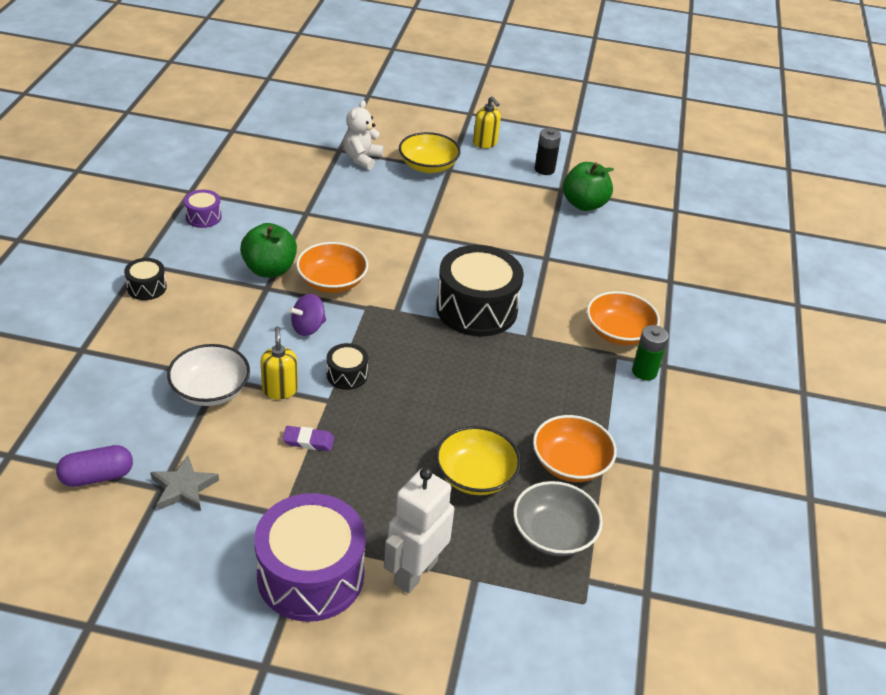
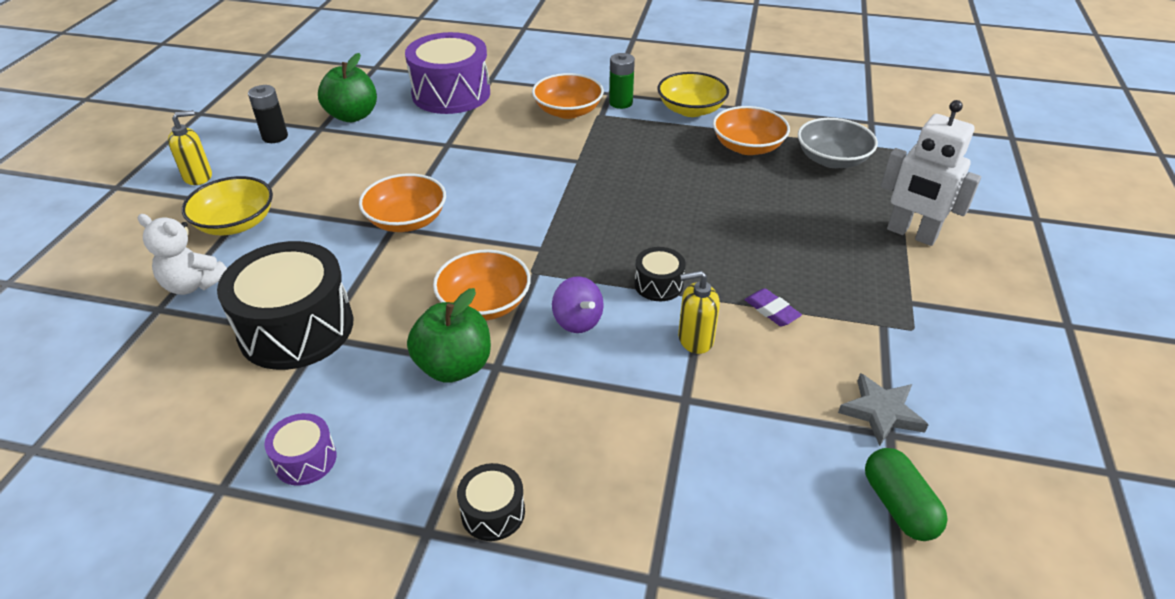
camera: 85 degrees left, 0 degrees up
purple capsule [56,445,133,487] -> green capsule [865,448,948,541]
white bowl [167,344,250,406] -> none
purple drum [254,493,366,622] -> purple drum moved to [405,32,490,114]
purple eraser [282,426,334,451] -> purple eraser turned 45 degrees counterclockwise [744,288,802,327]
yellow bowl [435,426,521,495] -> yellow bowl moved to [657,72,729,117]
black drum [436,245,524,337] -> black drum moved to [217,241,353,370]
none -> orange bowl [359,173,446,232]

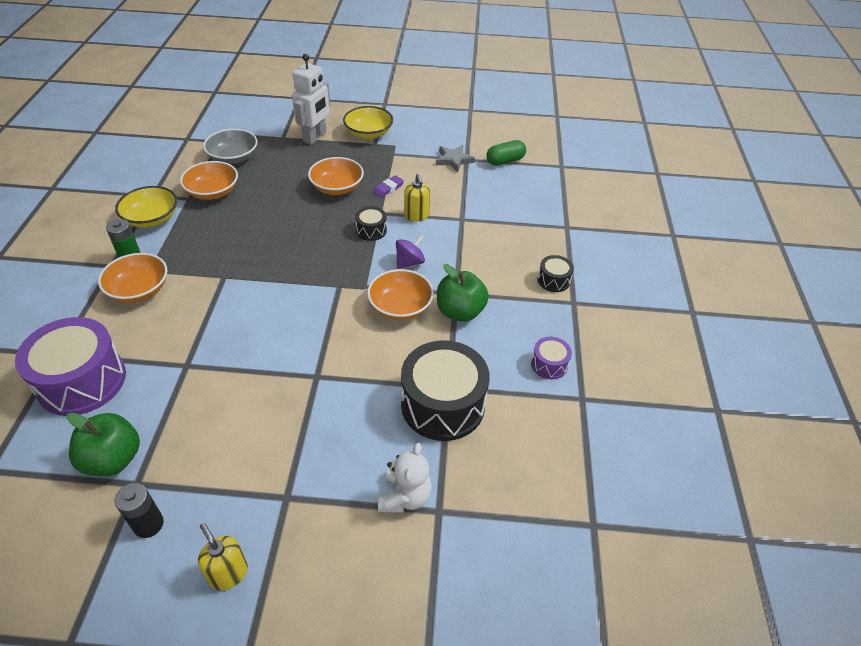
camera: 100 degrees left, 5 degrees up
yellow bowl [182,176,273,235] -> yellow bowl moved to [343,106,393,139]
orange bowl [359,173,446,232] -> orange bowl moved to [308,157,364,195]

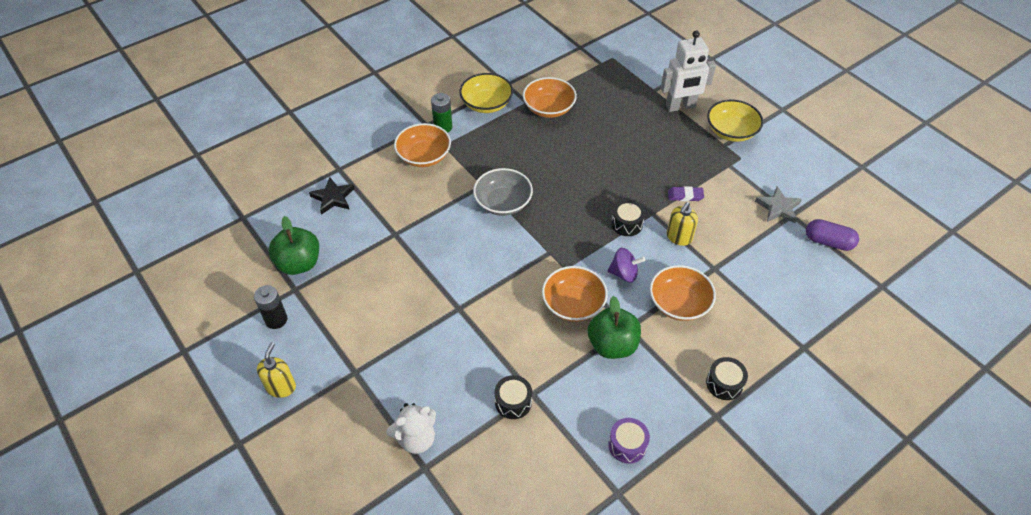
camera: 50 degrees right, 5 degrees up
purple drum [15,317,126,416] -> black star [309,177,355,215]
grey bowl [203,129,258,164] -> grey bowl moved to [473,168,533,216]
orange bowl [308,157,364,195] -> orange bowl moved to [650,265,716,321]
black drum [401,340,490,441] -> black drum [495,375,532,419], size x0.46
green capsule [486,140,526,166] -> purple capsule [806,219,859,251]

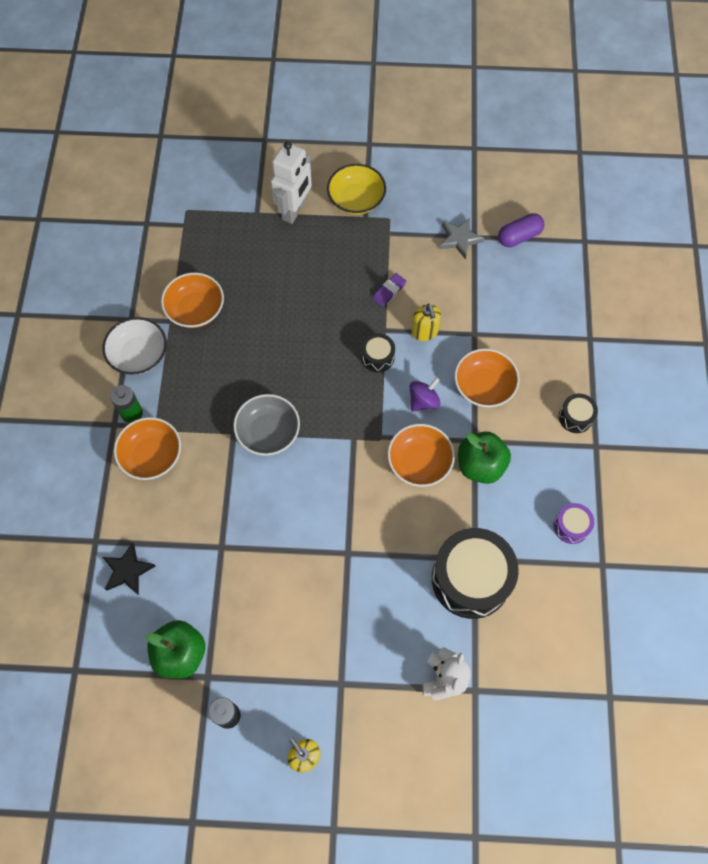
camera: 50 degrees left, 15 degrees up
yellow bowl [459,73,513,113] -> white bowl [102,317,167,375]
black drum [495,375,532,419] -> black drum [432,528,519,619], size x2.16

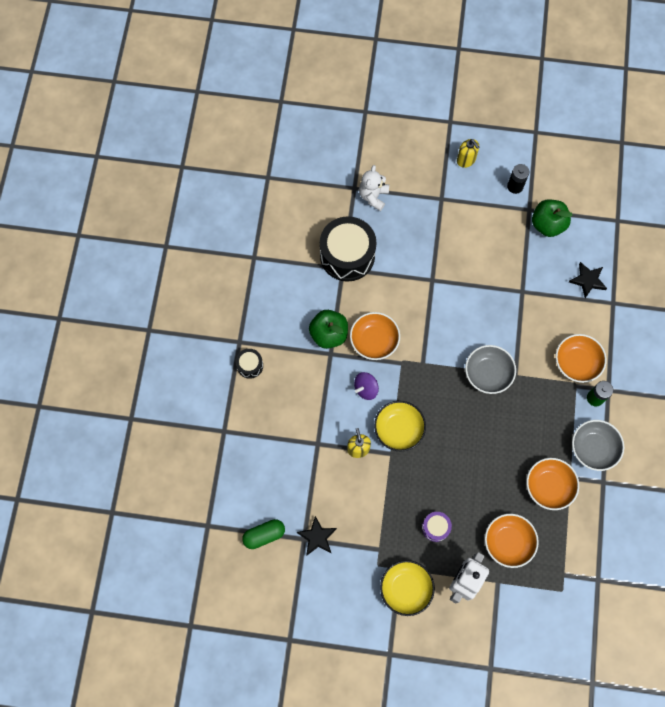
camera: 175 degrees left, 5 degrees up
white bowl [102,317,167,375] -> grey bowl [572,420,624,471]
black drum [361,333,395,372] -> yellow bowl [374,401,426,451]
purple eraser [373,273,406,307] -> none
grey star [439,218,485,260] -> black star [297,516,337,556]
orange bowl [454,348,520,408] -> orange bowl moved to [485,514,539,568]
purple capsule [498,213,544,247] -> green capsule [242,519,285,549]
purple drum [553,503,594,544] -> purple drum moved to [422,512,452,542]

